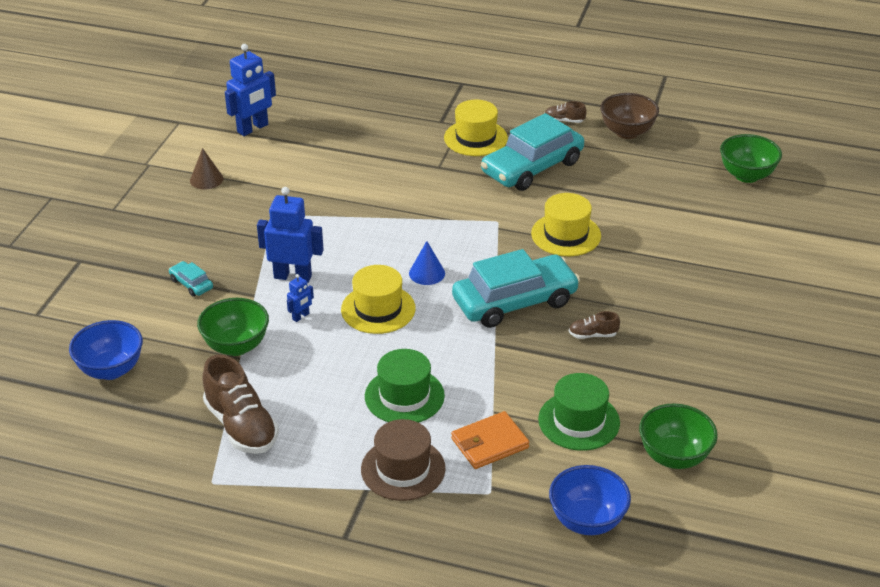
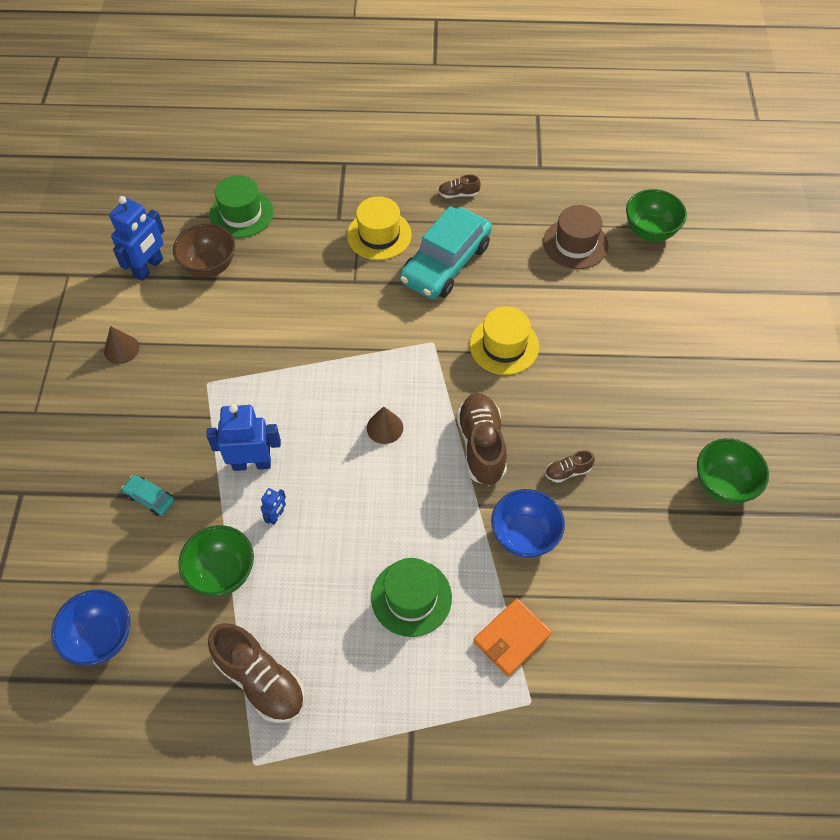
camera: 15 degrees left, 20 degrees up
yellow hat [341,265,416,334] -> none
brown hat [361,419,445,501] -> brown hat moved to [543,205,608,269]
blue cone [409,241,445,285] -> brown cone [367,406,403,444]
turquoise car [452,249,580,328] -> brown shoe [456,393,507,486]
green hat [538,373,620,451] -> green hat moved to [210,175,274,238]
blue bowl [549,465,631,535] -> blue bowl moved to [491,489,565,558]
brown bowl [600,93,659,139] -> brown bowl moved to [173,223,235,278]
green bowl [639,404,718,469] -> green bowl moved to [697,438,769,504]

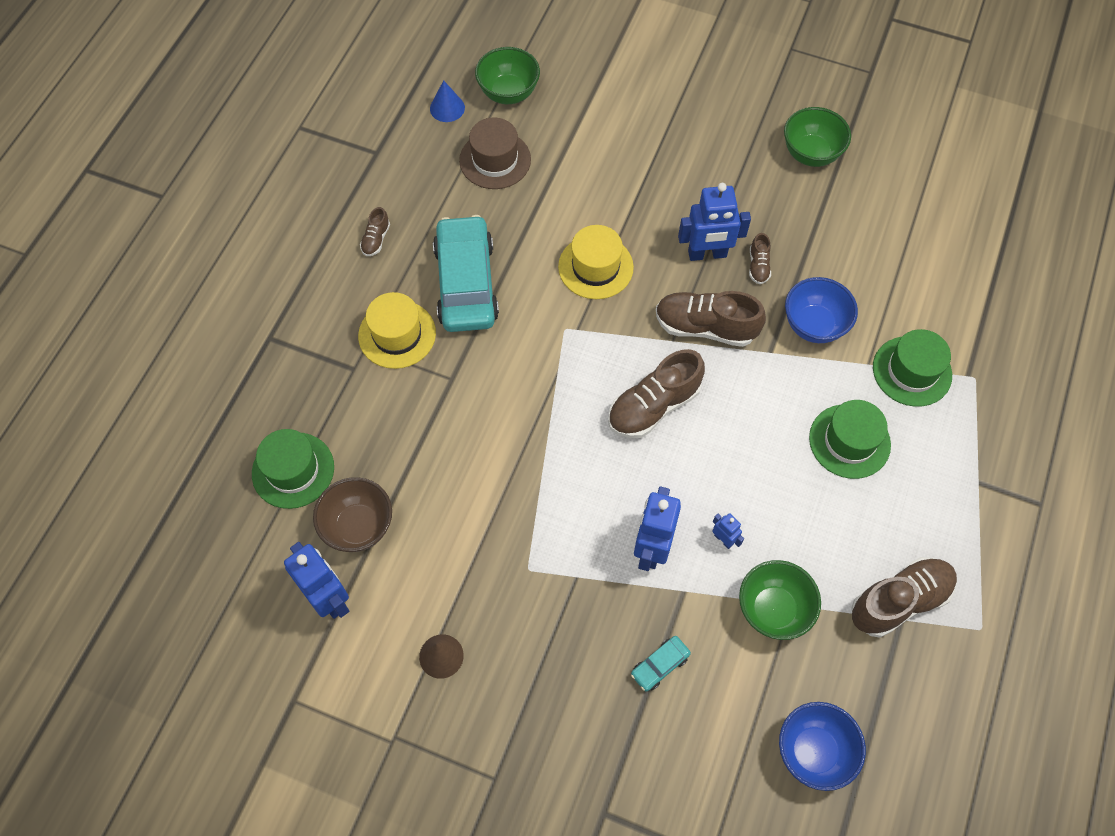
camera: 70 degrees left, 5 degrees up
brown cone [367,406,403,444] -> brown shoe [608,349,705,438]
turquoise car [400,206,492,299] -> turquoise car turned 150 degrees counterclockwise [433,215,499,332]
orange wallet [473,598,552,677] -> green hat [873,329,952,407]
none -> blue cone [430,80,465,122]
none -> blue robot [678,183,751,261]

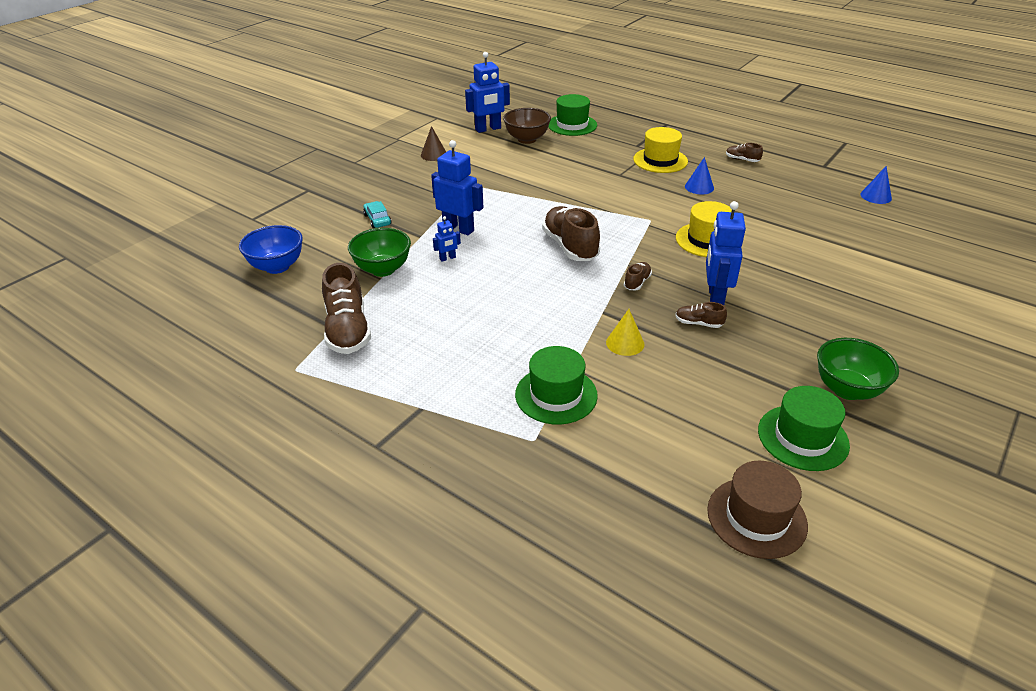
camera: 105 degrees right, 25 degrees down
turquoise car [433,215,499,332] -> blue cone [685,157,714,195]
brown hat [459,118,531,189] -> brown hat moved to [707,461,808,559]
green bowl [475,47,540,104] -> none
brown shoe [656,291,766,347] -> brown shoe [624,262,652,290], size x0.48
blue bowl [785,277,858,343] -> yellow cone [606,309,644,356]
green hat [809,400,891,479] -> green hat moved to [758,386,850,471]

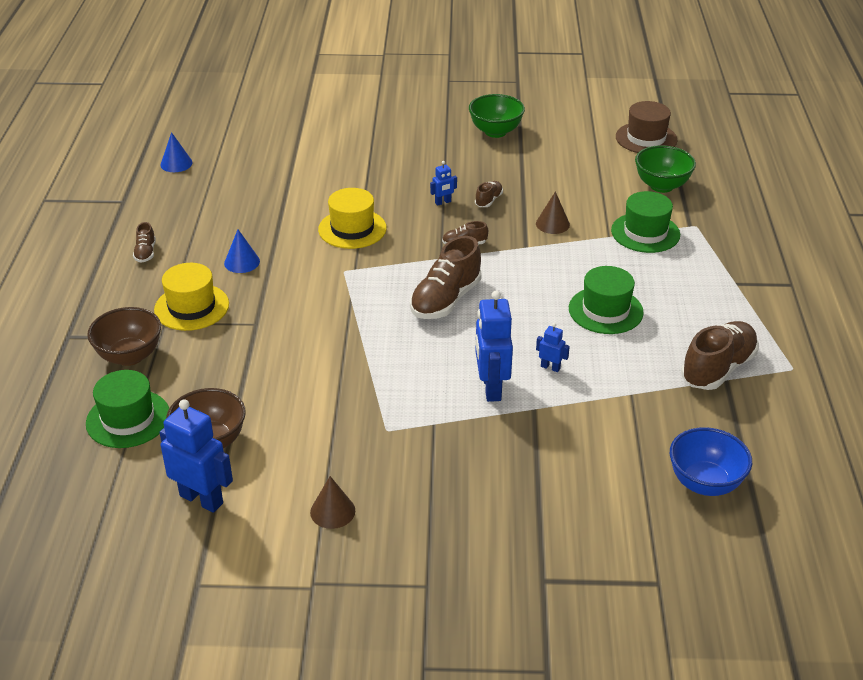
camera: 125 degrees left, 0 degrees up
green bowl [348,228,411,277] -> green bowl moved to [635,145,696,193]
turquoise car [363,201,391,228] -> none
yellow cone [606,309,644,356] -> brown cone [536,191,570,234]
brown shoe [675,302,727,328] -> brown shoe turned 135 degrees counterclockwise [475,181,503,207]
blue robot [706,201,746,305] -> blue robot [430,161,457,206], size x0.48
green hat [758,386,850,471] -> green hat moved to [569,266,644,334]
none -> brown bowl [87,307,161,366]

